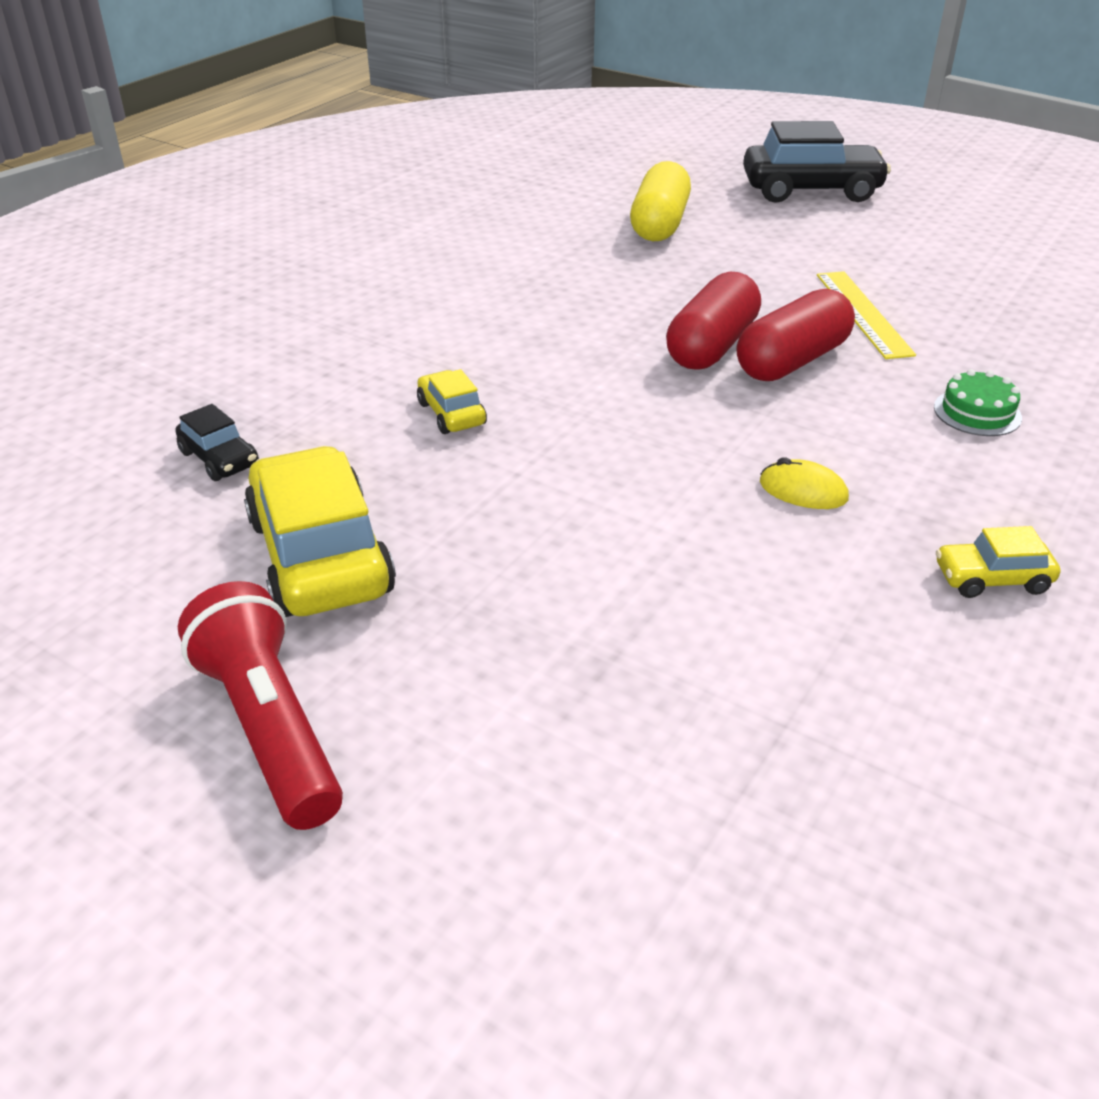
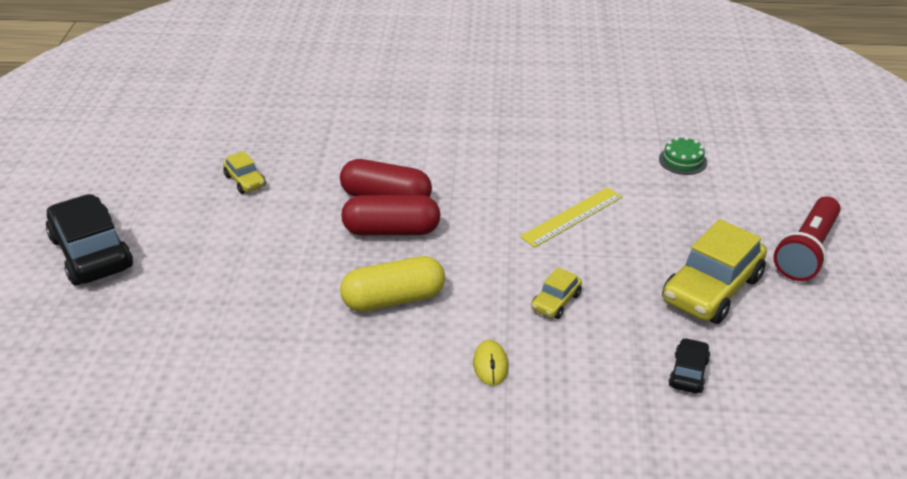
camera: 120 degrees left, 0 degrees up
yellow capsule [630,161,691,241] -> yellow capsule moved to [340,256,445,312]
yellow mouse [760,457,849,509] -> yellow mouse moved to [473,340,508,386]
yellow ruler [817,271,916,359] -> yellow ruler moved to [520,187,622,248]
green cake [934,369,1022,436] -> green cake moved to [659,136,707,175]
yellow car [936,526,1060,598] -> yellow car moved to [223,151,266,194]

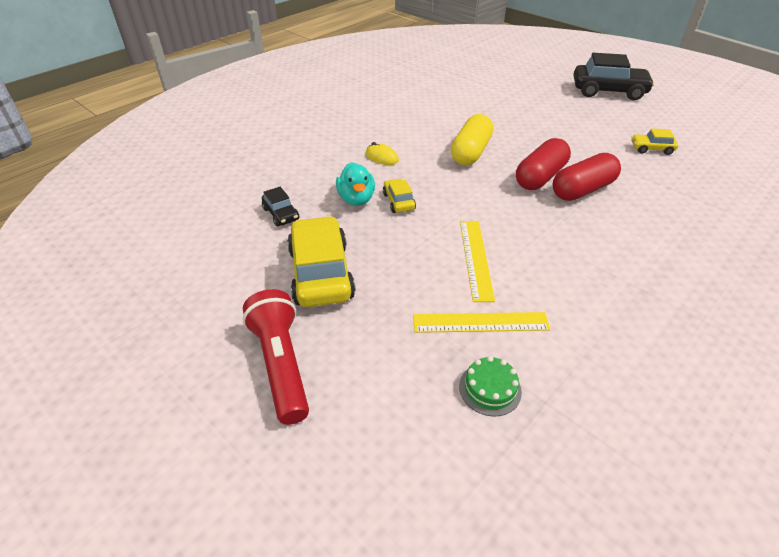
camera: 130 degrees right, 5 degrees up
none -> turquoise duck [336,162,375,206]
none -> yellow ruler [413,312,550,333]

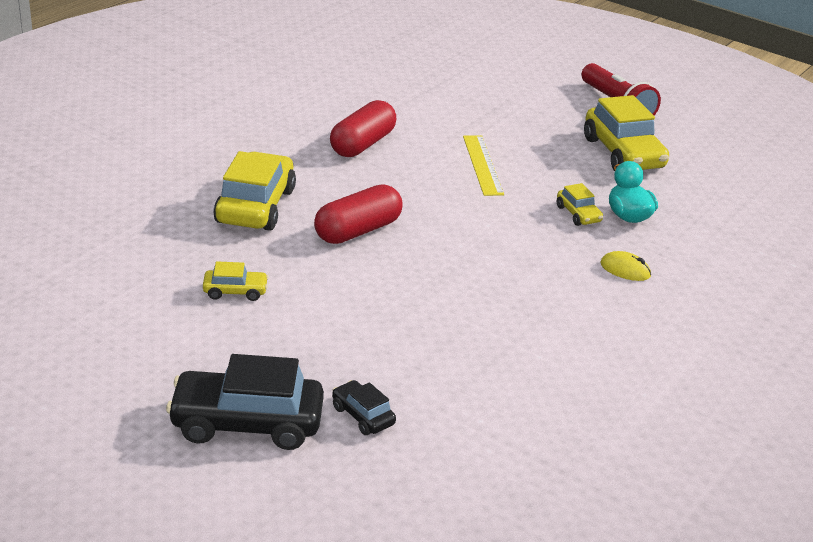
camera: 170 degrees right, 10 degrees down
black car [262,187,299,226] -> black car moved to [332,380,396,435]
yellow ruler [413,312,550,333] -> none
yellow capsule [451,114,493,165] -> none
green cake [459,356,522,417] -> none
red capsule [516,138,571,190] -> red capsule moved to [330,100,396,157]
none -> yellow car [213,151,296,230]

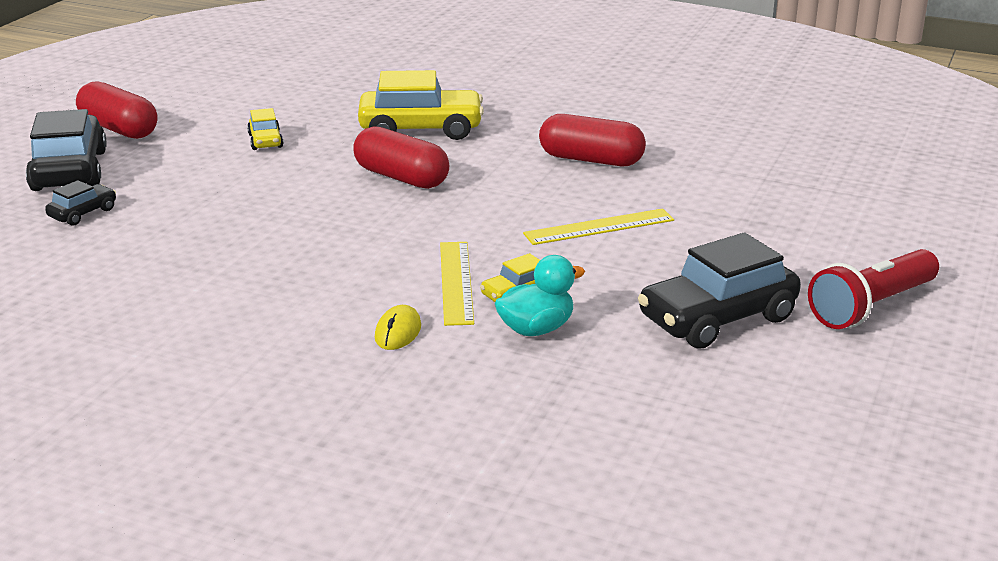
camera: 80 degrees right, 5 degrees down
yellow car [584,95,669,171] -> black car [638,233,801,349]
none -> red capsule [76,81,157,139]
none -> yellow ruler [440,242,474,326]

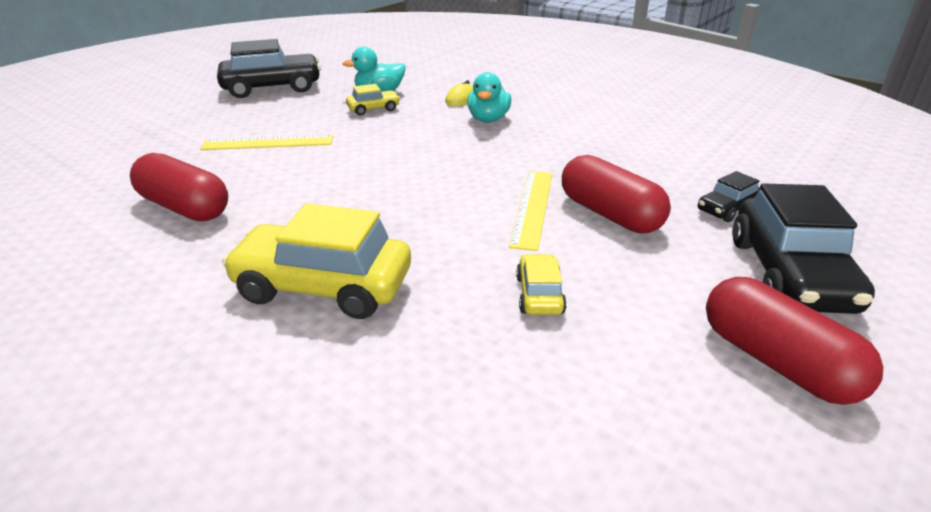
camera: 165 degrees left, 5 degrees up
red capsule [353,126,449,189] -> red capsule moved to [562,155,671,233]
yellow ruler [440,242,474,326] -> yellow ruler moved to [509,171,552,251]
red flashlight [808,249,939,329] -> none
none -> turquoise duck [467,72,511,123]

